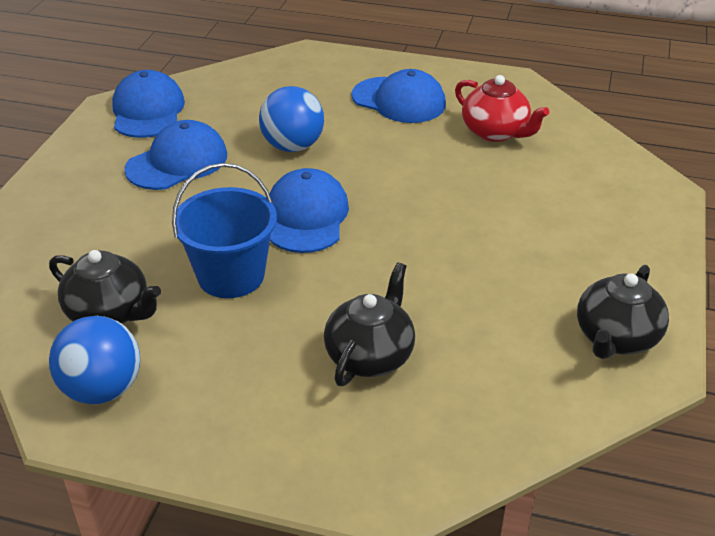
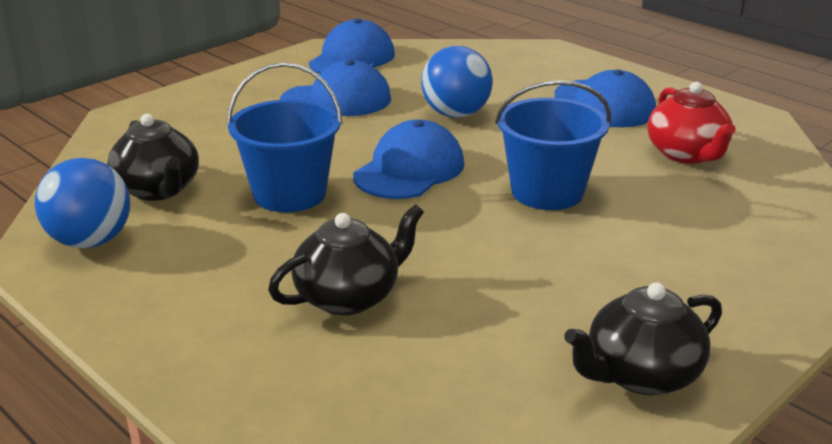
camera: 30 degrees right, 10 degrees down
none -> blue bucket [495,80,611,210]

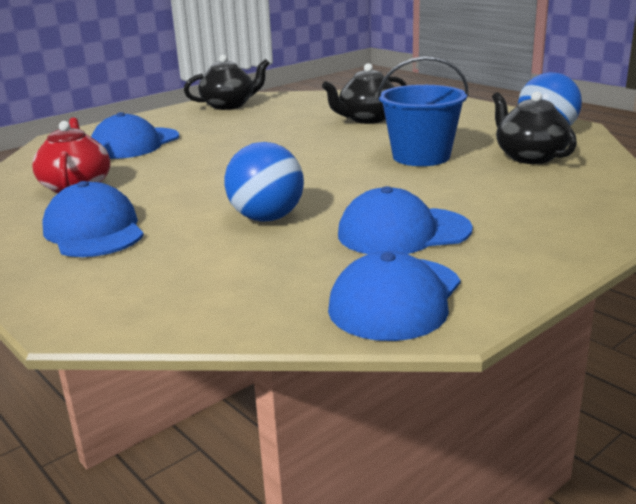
camera: 175 degrees left, 5 degrees down
blue cap [353,120,464,199] -> blue cap moved to [91,112,179,159]
blue bucket [495,80,611,210] -> none

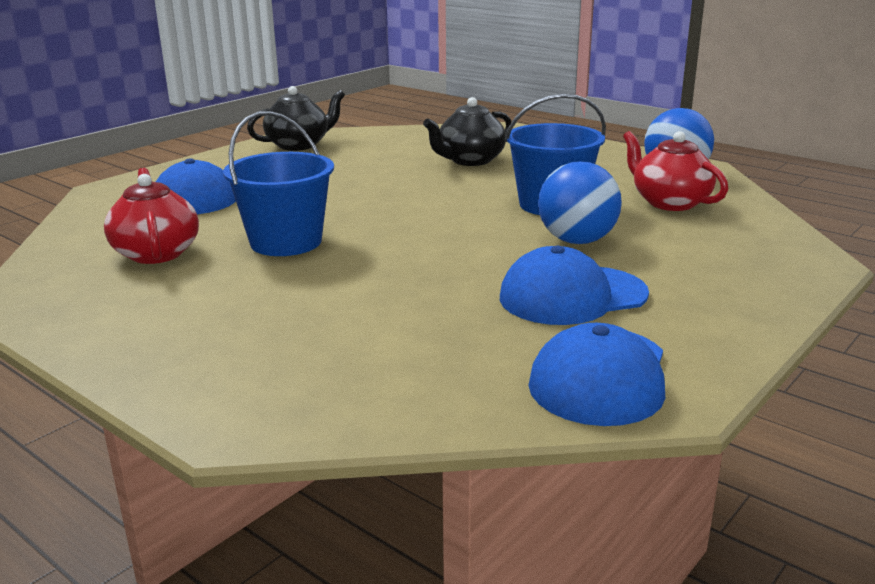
camera: 10 degrees left, 0 degrees up
blue cap [42,181,144,257] -> none
blue ball [224,142,304,222] -> blue ball moved to [538,161,622,244]
black teapot [492,91,577,164] -> red teapot [623,131,728,211]
none -> blue bucket [223,111,334,256]

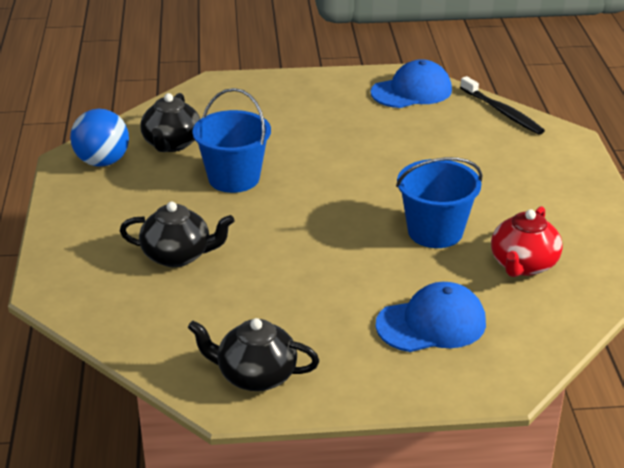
camera: 135 degrees left, 10 degrees up
blue cap [500,246,649,325] -> none
blue ball [538,161,622,244] -> none
red teapot [623,131,728,211] -> black teapot [140,93,200,152]
none -> black toothbrush [460,76,545,135]

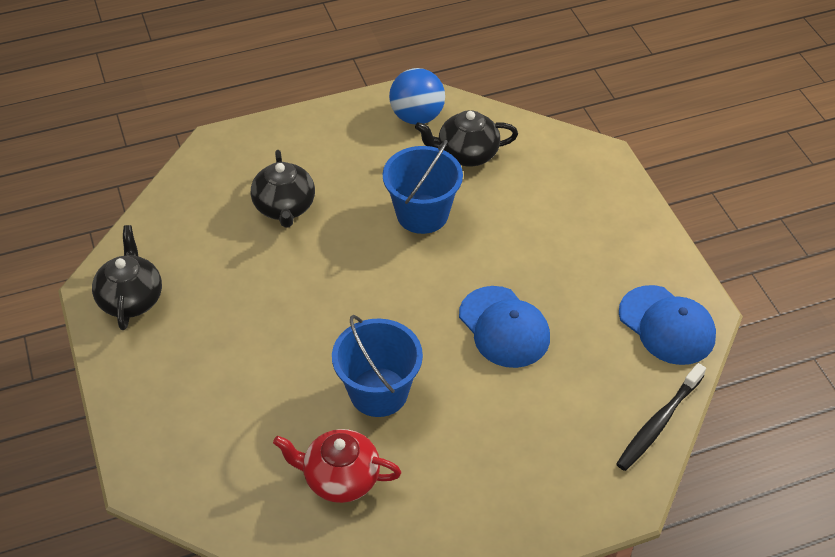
camera: 75 degrees right, 15 degrees up
blue cap [376,282,486,352] -> blue cap moved to [459,286,550,368]

